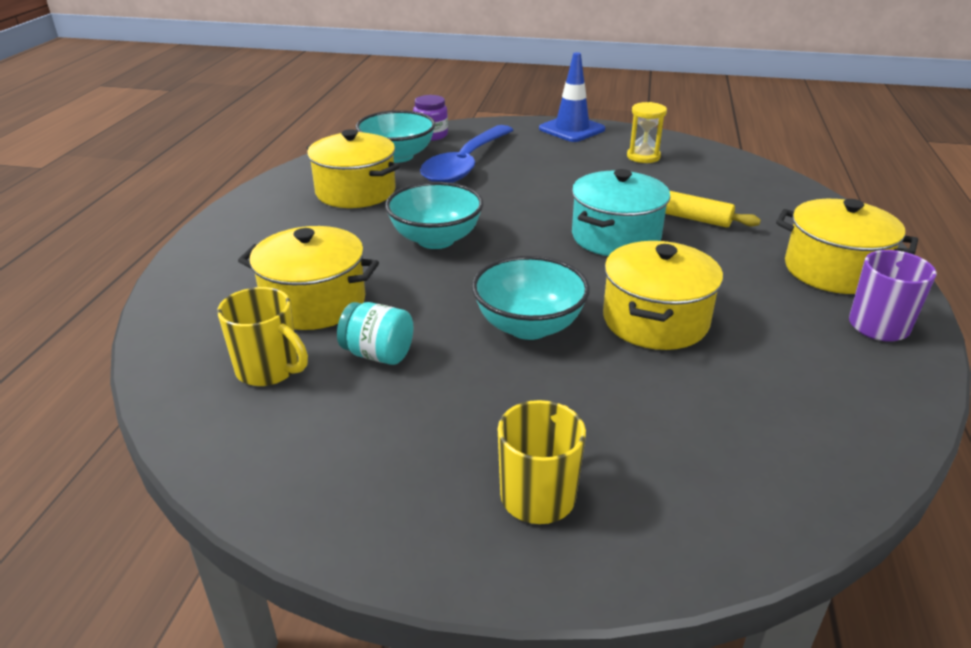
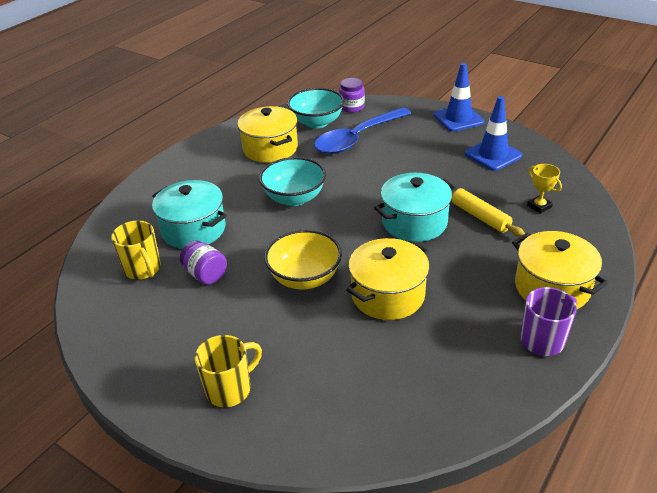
camera: 25 degrees right, 5 degrees up
yellow pot [238,226,379,330] -> turquoise pot [152,180,227,249]
turquoise jar [337,302,413,365] -> purple jar [180,241,227,285]
turquoise bowl [472,256,590,340] -> yellow bowl [264,230,342,290]
yellow hourglass [627,102,667,163] -> blue traffic cone [465,96,522,171]
none -> yellow trophy [527,164,562,214]

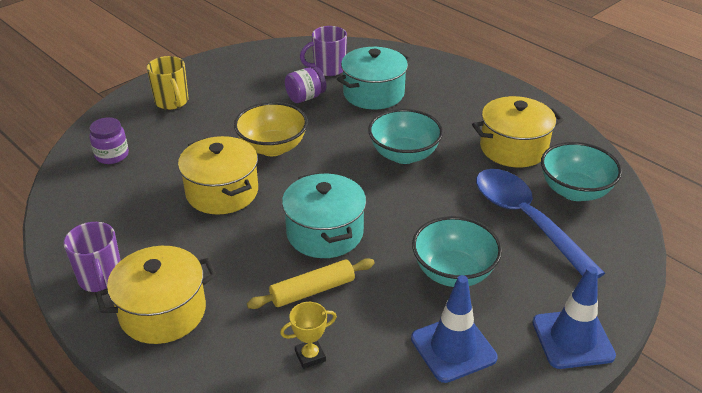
camera: 100 degrees right, 0 degrees up
yellow mug [111,220,161,280] -> purple mug [300,26,347,76]
purple jar [339,78,365,113] -> purple jar moved to [89,117,129,164]
none -> turquoise bowl [412,216,502,287]

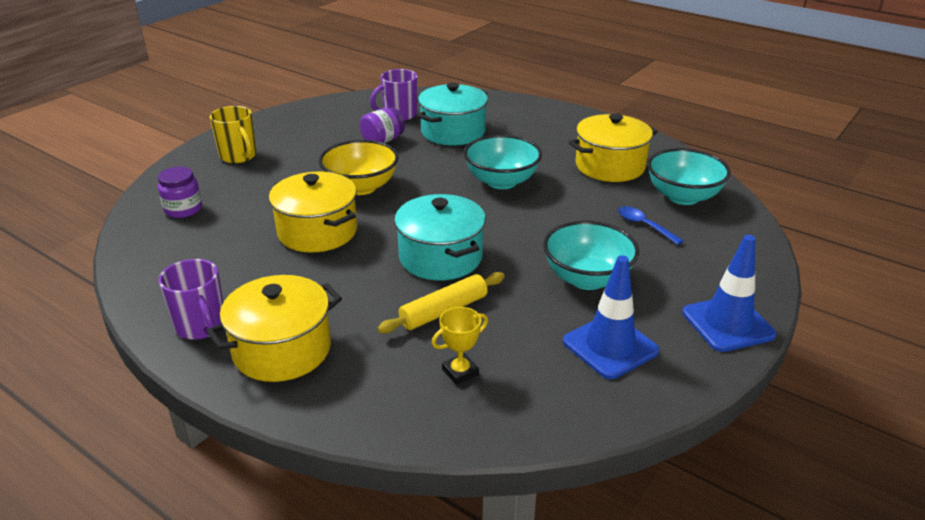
camera: 10 degrees left, 5 degrees down
blue spoon [476,169,605,278] -> blue spoon [618,206,683,245], size x0.43

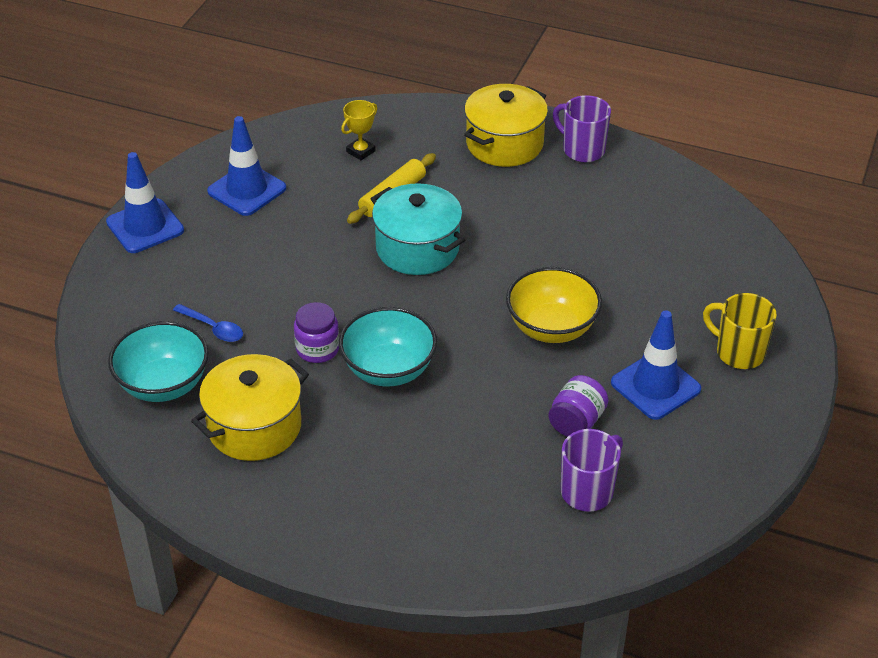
camera: 165 degrees right, 10 degrees up
purple jar [158,167,202,218] -> purple jar moved to [294,302,339,363]
yellow pot [269,172,357,253] -> none
turquoise pot [417,82,488,145] -> none
turquoise bowl [543,221,639,290] -> none
none -> blue traffic cone [611,310,701,420]

